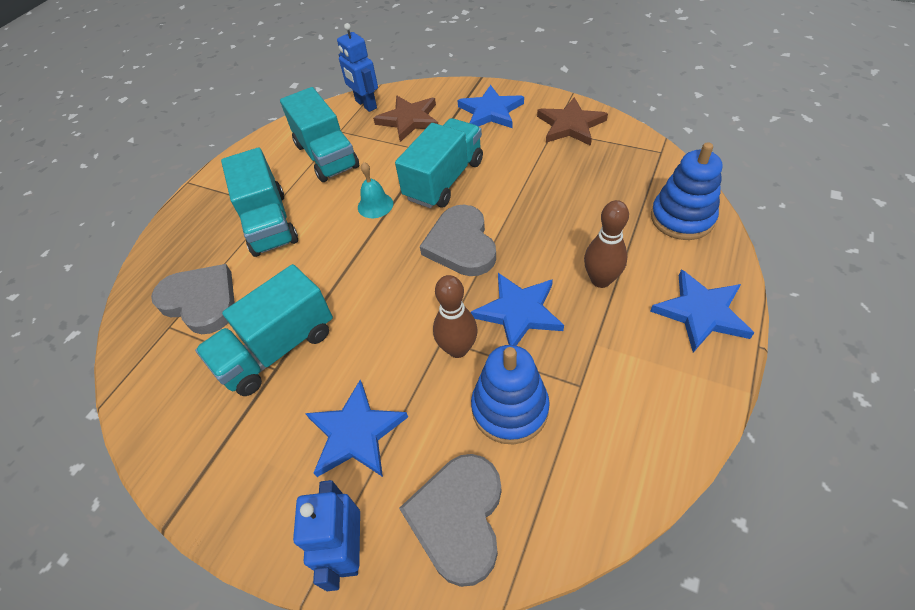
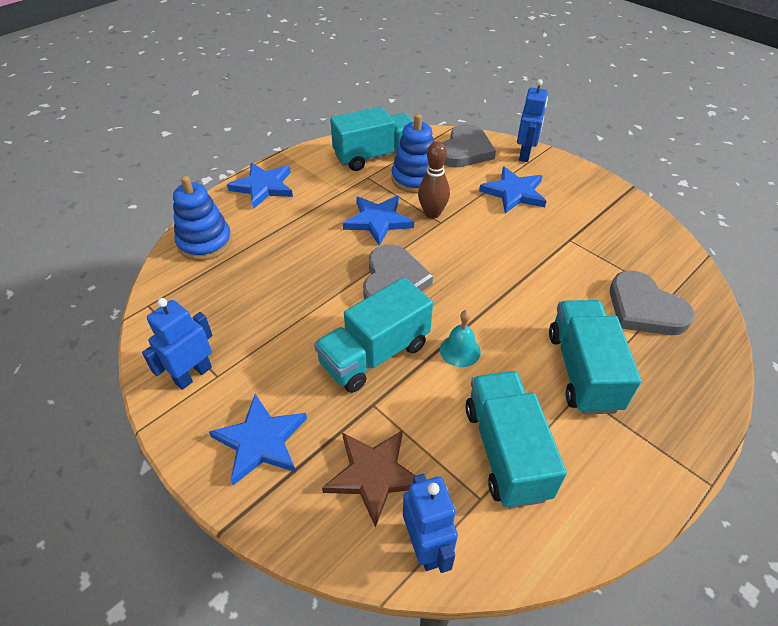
camera: 165 degrees left, 5 degrees down
turquoise truck [195,264,333,396] -> turquoise truck moved to [330,107,413,171]
brown star [537,97,608,146] -> blue robot [142,298,213,390]
brown bowling pin [584,200,629,288] -> none

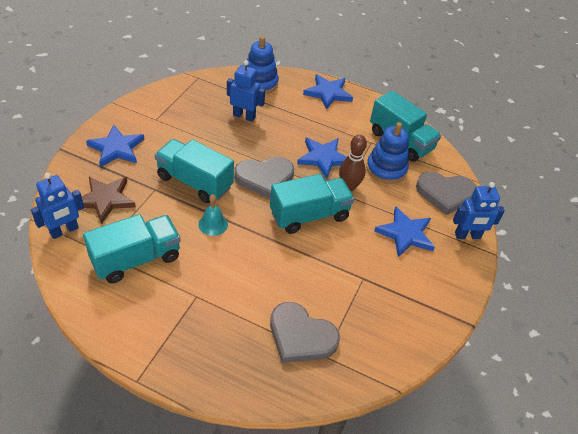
camera: 65 degrees right, 0 degrees up
blue robot [142,298,213,390] -> blue robot moved to [227,60,265,122]
turquoise truck [549,300,641,414] -> turquoise truck moved to [270,174,354,234]
grey heart [610,270,694,335] -> grey heart turned 90 degrees counterclockwise [270,302,340,363]

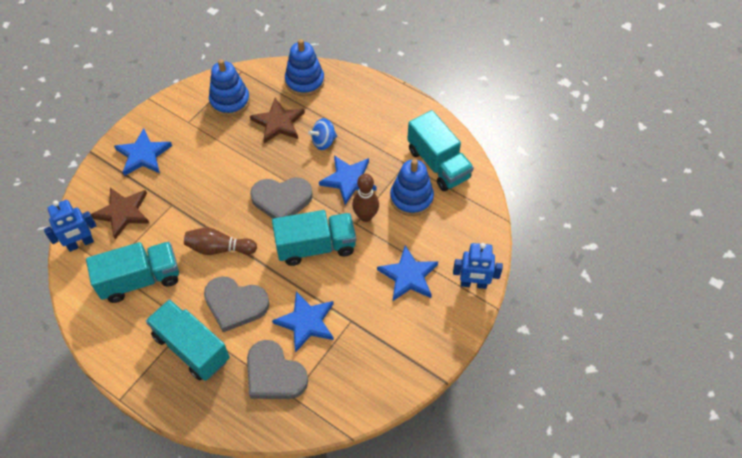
camera: 15 degrees right, 10 degrees up
turquoise truck [155,139,234,203] -> turquoise truck moved to [146,299,230,381]
turquoise bell [198,194,228,236] -> brown bowling pin [184,228,257,255]
blue robot [227,60,265,122] -> brown star [250,98,305,144]
blue star [303,74,353,110] -> blue star moved to [272,291,334,353]
grey heart [416,172,477,215] -> grey heart moved to [204,276,270,333]
none -> blue stacking toy [209,59,250,117]
none -> blue spinning top [308,118,337,150]

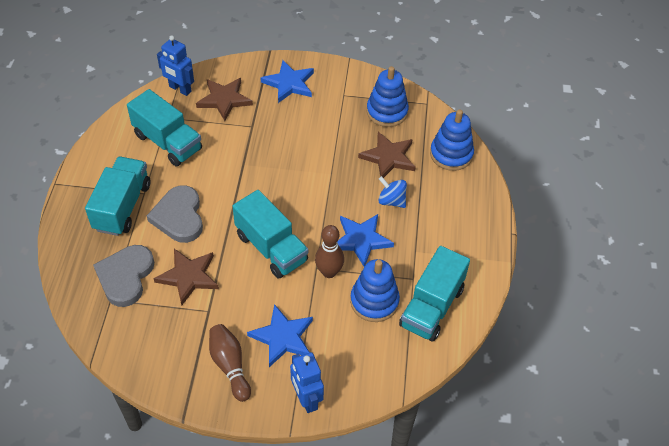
camera: 60 degrees right, 5 degrees down
brown bowling pin [184,228,257,255] -> brown bowling pin moved to [209,324,251,402]
grey heart [250,177,313,219] -> none
blue star [272,291,334,353] -> brown star [153,249,219,305]

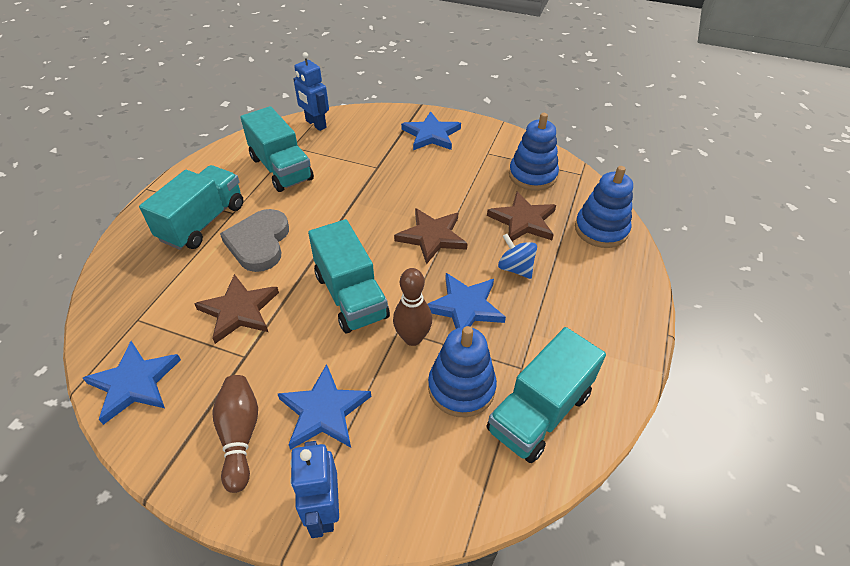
camera: 15 degrees right, 5 degrees down
grey heart [93,245,154,307] -> none
brown star [196,78,253,121] -> brown star moved to [394,208,468,265]
none -> blue star [83,341,181,425]

